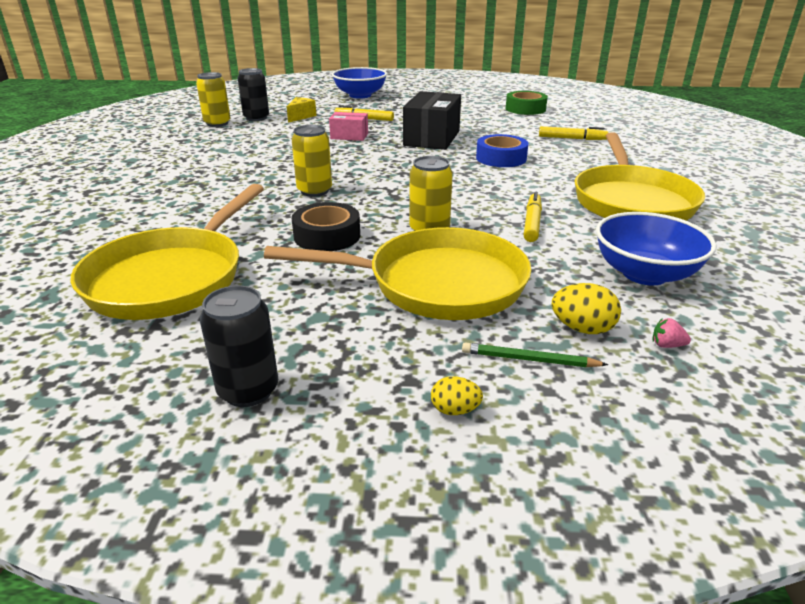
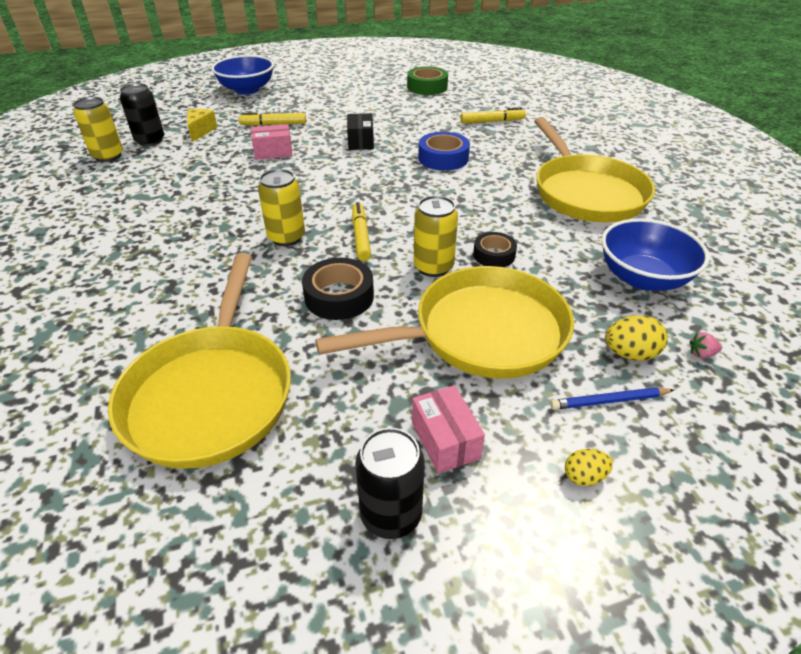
camera: 20 degrees left, 10 degrees up
black box [403,91,461,150] -> black box [347,113,374,150], size x0.55
green pencil [462,342,608,367] -> blue pencil [550,387,674,410]
yellow marker [524,192,542,242] -> yellow marker moved to [352,202,371,261]
none -> pink box [412,385,485,474]
none -> black tape [473,232,517,267]

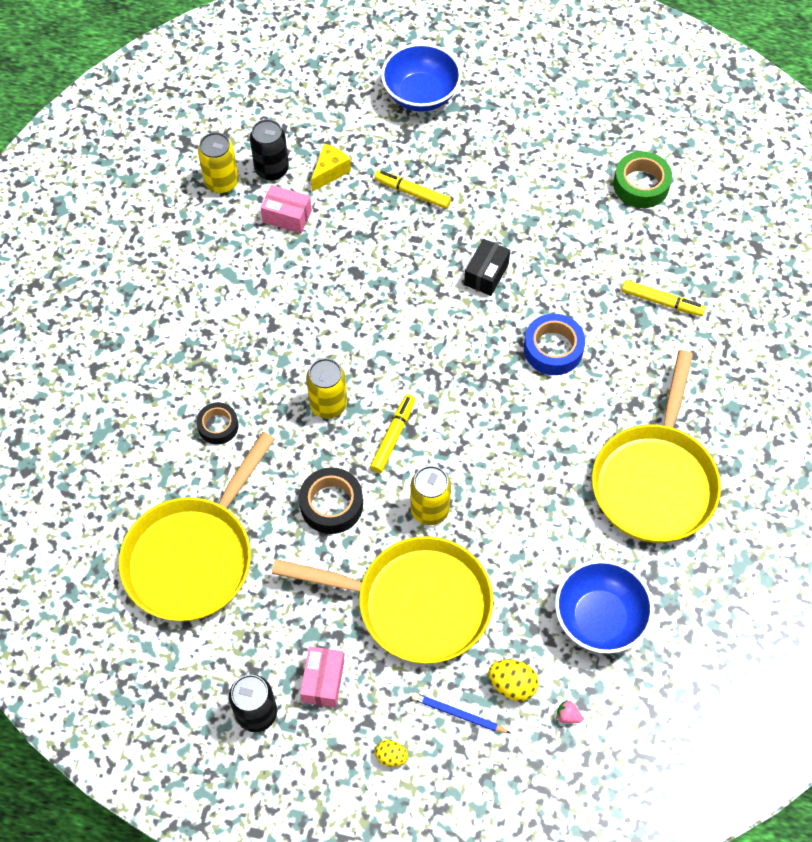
camera: 30 degrees right, 20 degrees up
pink box [251,124,292,160] -> pink box moved to [260,185,312,233]
black tape [473,232,517,267] -> black tape moved to [196,402,239,445]

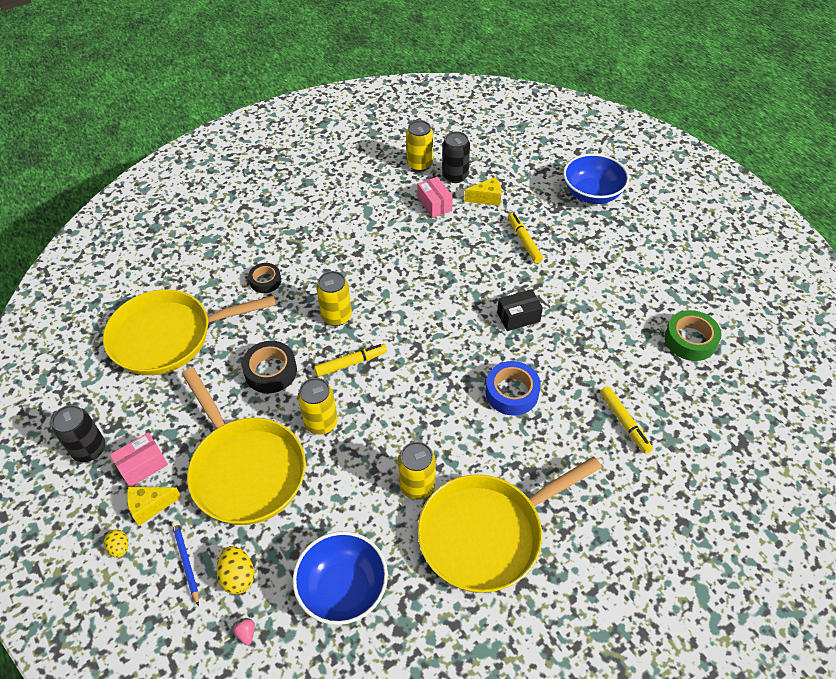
camera: 45 degrees right, 10 degrees down
none -> yellow cheese [127,487,182,526]
none -> yellow can [398,442,436,500]

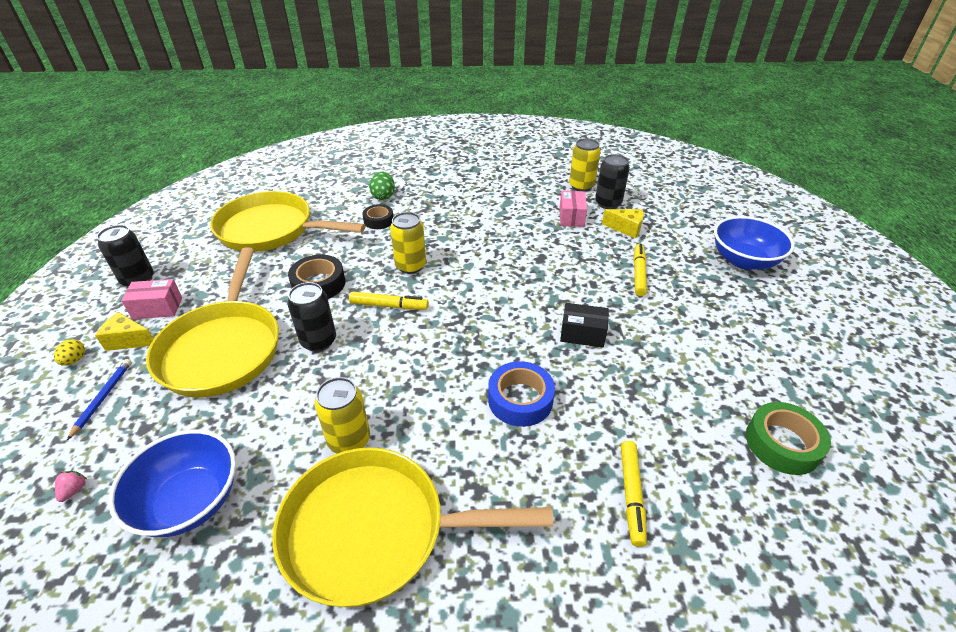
camera: 30 degrees right, 10 degrees down
yellow egg [216,546,254,594] -> none
yellow can [298,378,338,435] -> black can [287,282,336,352]
none -> green egg [369,172,395,200]

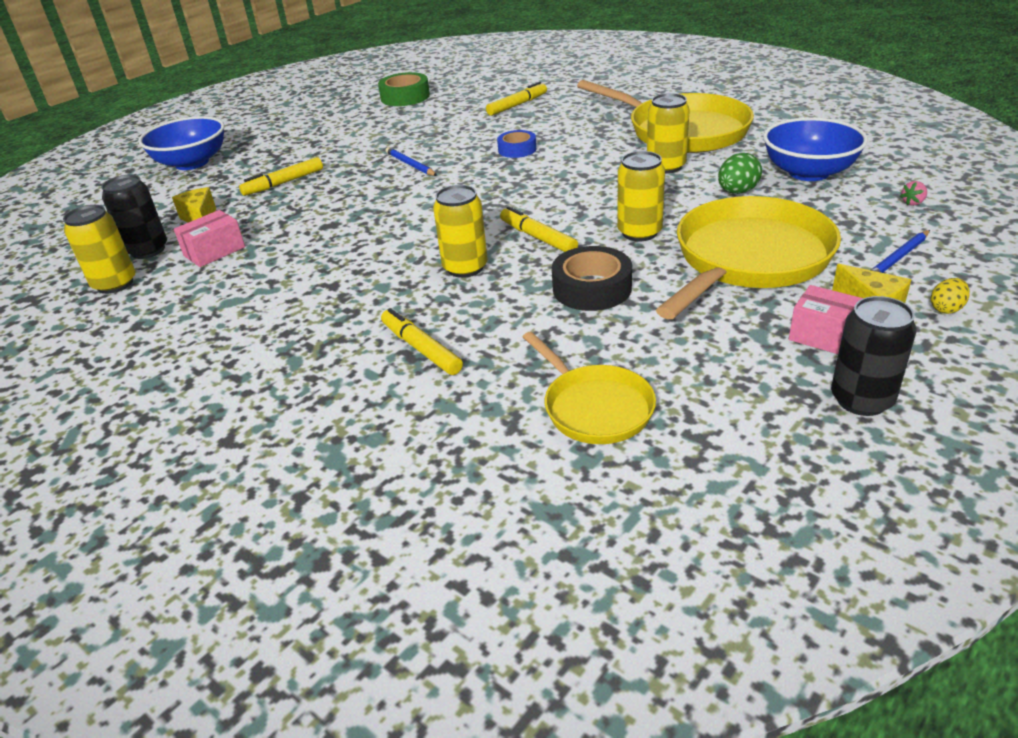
camera: 135 degrees left, 5 degrees down
yellow pan [210,191,366,252] -> yellow pan [523,332,656,444], size x0.56
black can [287,282,336,352] -> yellow can [617,151,665,241]
black tape [362,204,394,229] -> yellow marker [381,308,463,375]
green egg [369,172,395,200] -> green egg moved to [718,153,762,194]
blue tape [488,361,555,427] -> blue tape [497,130,536,158], size x0.66
black box [560,303,609,348] -> blue pencil [386,147,437,176]

